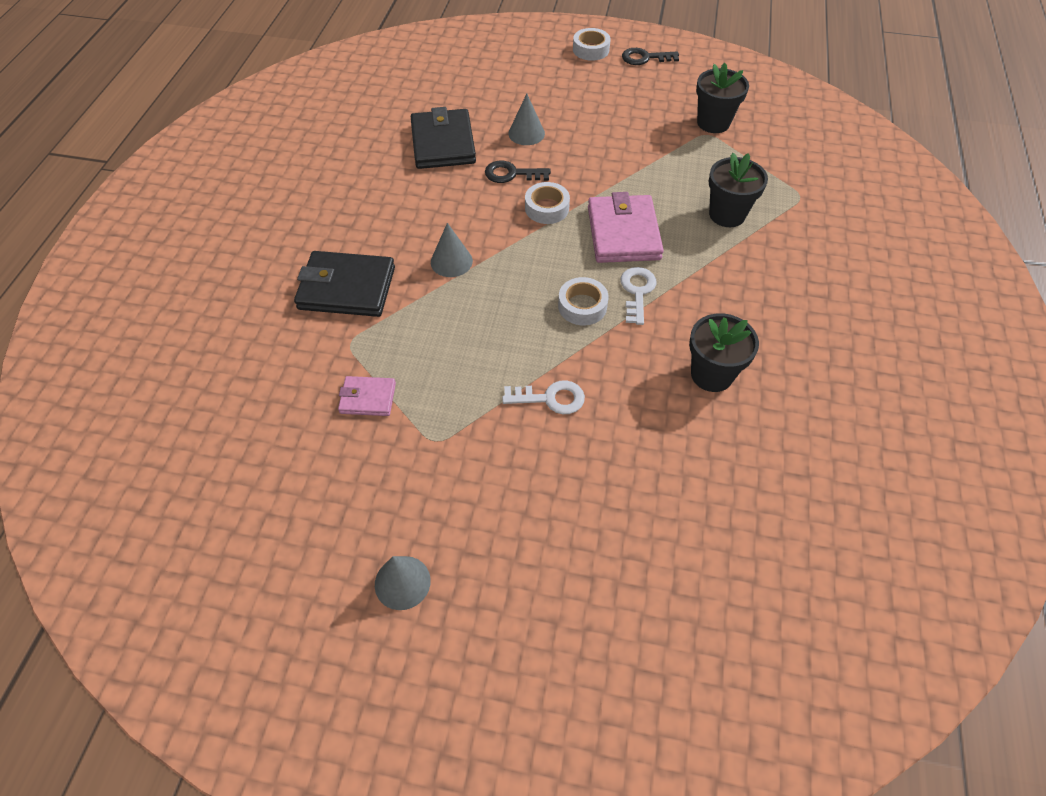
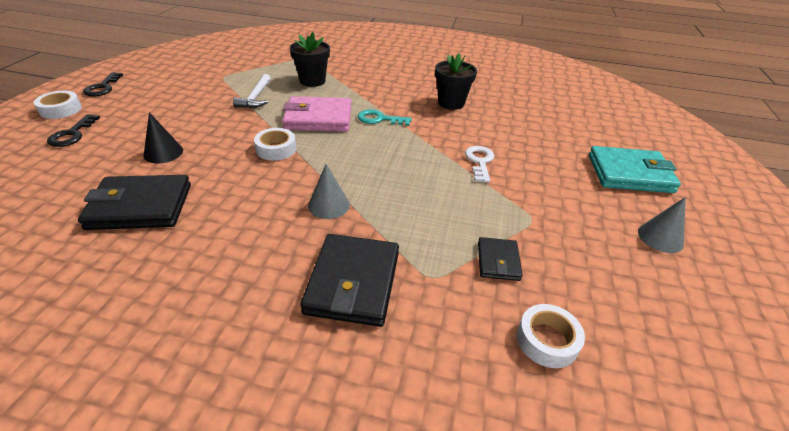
camera: 90 degrees left, 15 degrees down
pink wallet [338,376,396,416] -> black wallet [478,237,522,281]
black key [485,161,551,183] -> black key moved to [47,114,100,147]
grey cone [508,94,545,145] -> black cone [144,112,183,163]
white tape [558,277,609,325] -> white tape moved to [517,304,585,368]
white key [621,267,657,325] -> turquoise key [358,109,412,126]
black flower pot [696,62,749,133] -> none
none -> white hammer [233,74,271,108]
none -> turquoise wallet [589,146,681,193]

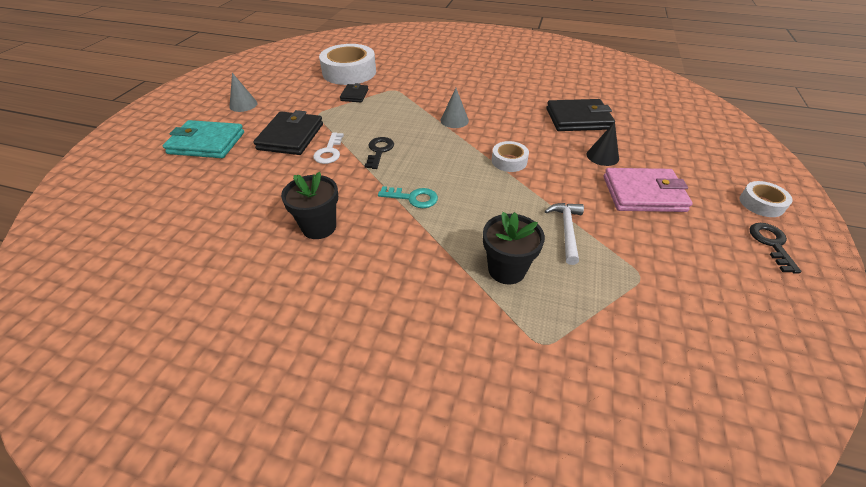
camera: 175 degrees left, 5 degrees up
black key [47,114,100,147] -> black key moved to [365,137,394,169]
pink wallet [282,96,352,132] -> pink wallet moved to [604,168,693,212]
black wallet [300,234,399,327] -> black wallet moved to [253,110,323,155]
white tape [517,304,585,368] -> white tape [319,44,376,85], size x2.00

